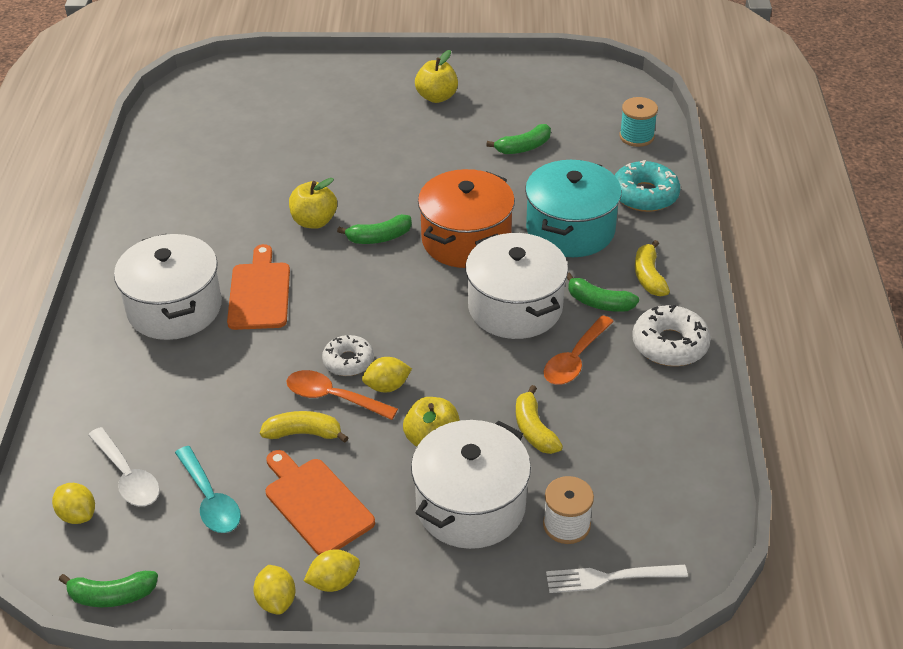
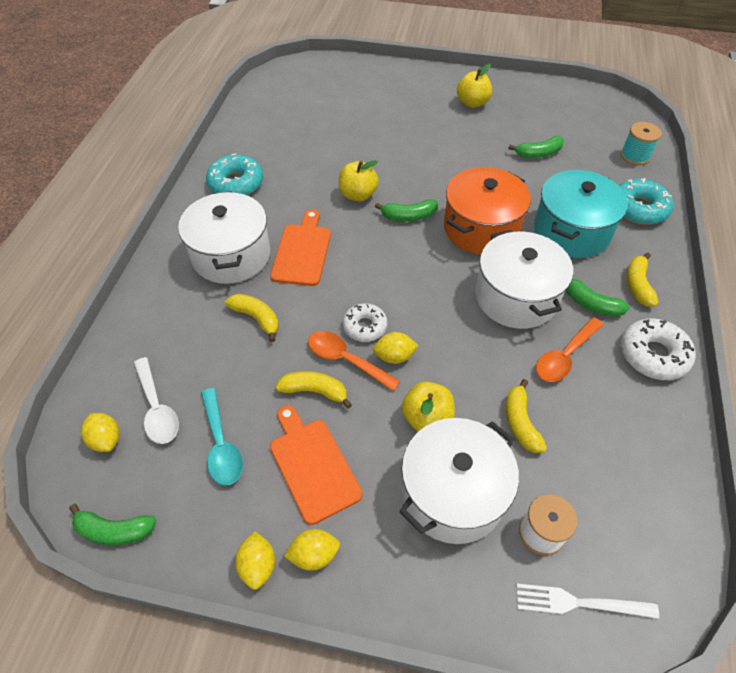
camera: 10 degrees right, 10 degrees up
none -> turquoise donut [206,153,263,195]
none -> yellow banana [225,294,279,342]

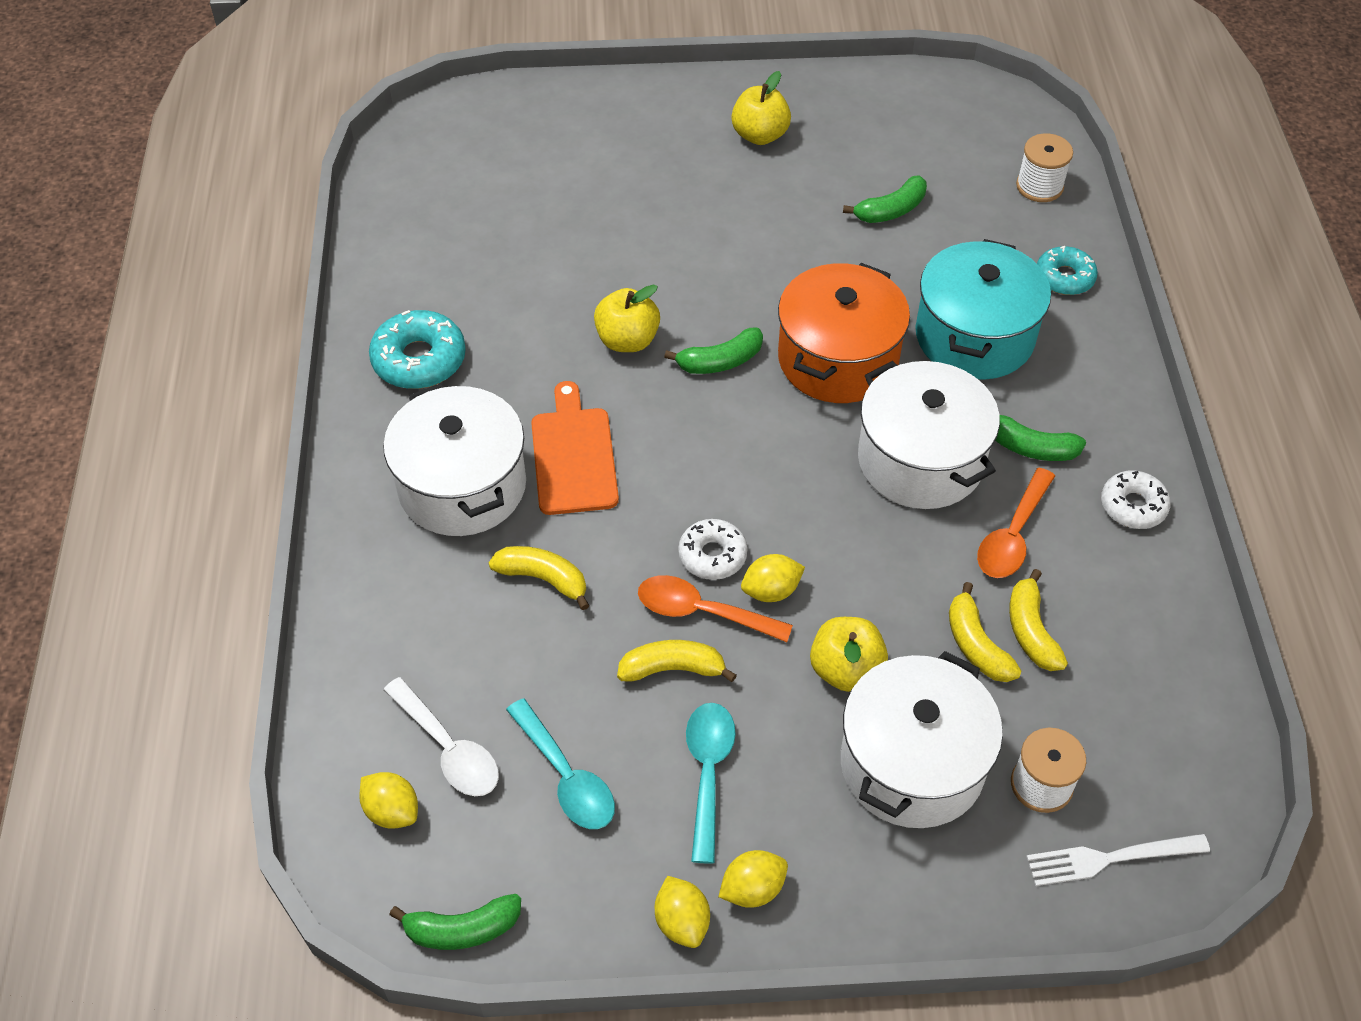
camera: 15 degrees left, 0 degrees up
orange cutting board [270,405,363,525] -> turquoise spoon [686,703,736,864]
turquoise donut [619,178,673,225] -> turquoise donut [1037,246,1098,295], size x0.66
turquoise spool [620,122,662,165] -> white spool [1016,133,1073,202]
white donut [621,318,696,380] -> white donut [1101,470,1171,529], size x0.66
yellow banana [627,253,658,307] -> yellow banana moved to [1009,569,1068,671]

